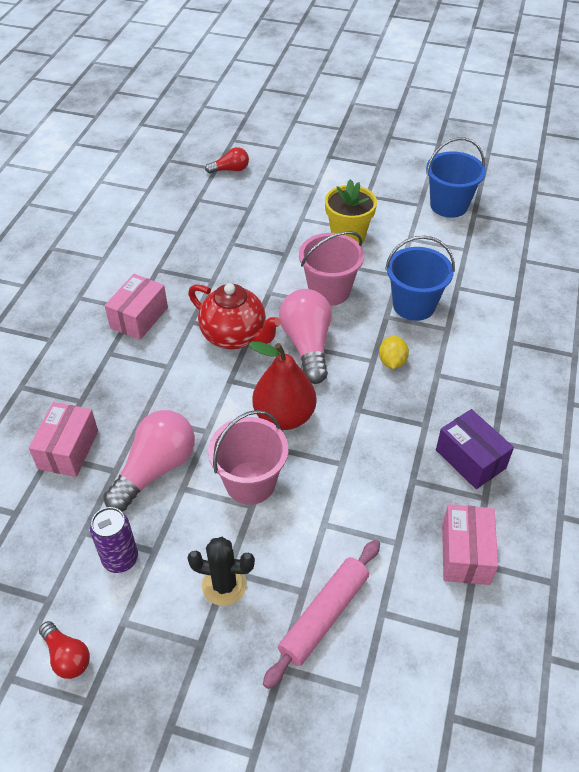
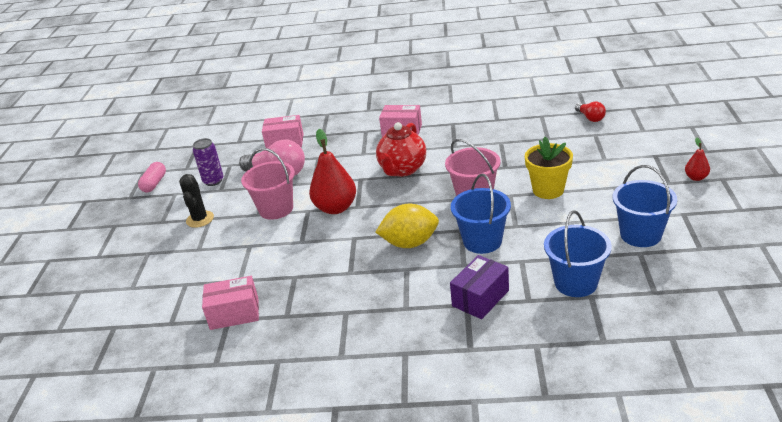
camera: 80 degrees right, 15 degrees down
red light bulb [39,621,90,679] -> pink capsule [138,162,166,192]
pink rolling pin [263,540,380,689] -> none
pink light bulb [279,289,332,384] -> none
yellow lemon [379,336,409,369] -> yellow lemon [376,204,439,248], size x1.77
purple box [436,409,514,489] -> purple box moved to [450,255,509,319]
none -> blue bucket [544,210,612,297]
none -> red pear [685,137,710,181]

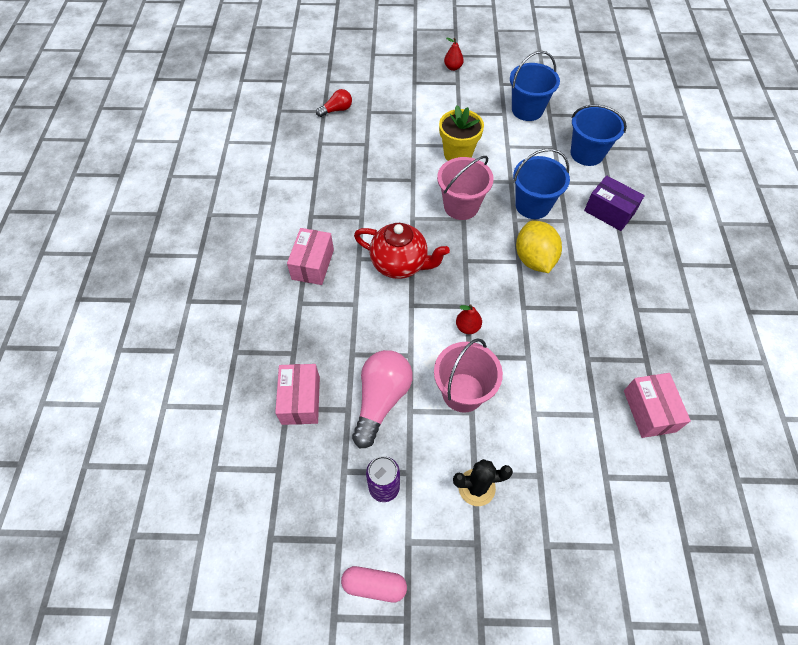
camera: 95 degrees left, 25 degrees up
red pear [309,129,356,214] -> red pear [456,304,482,334], size x0.49

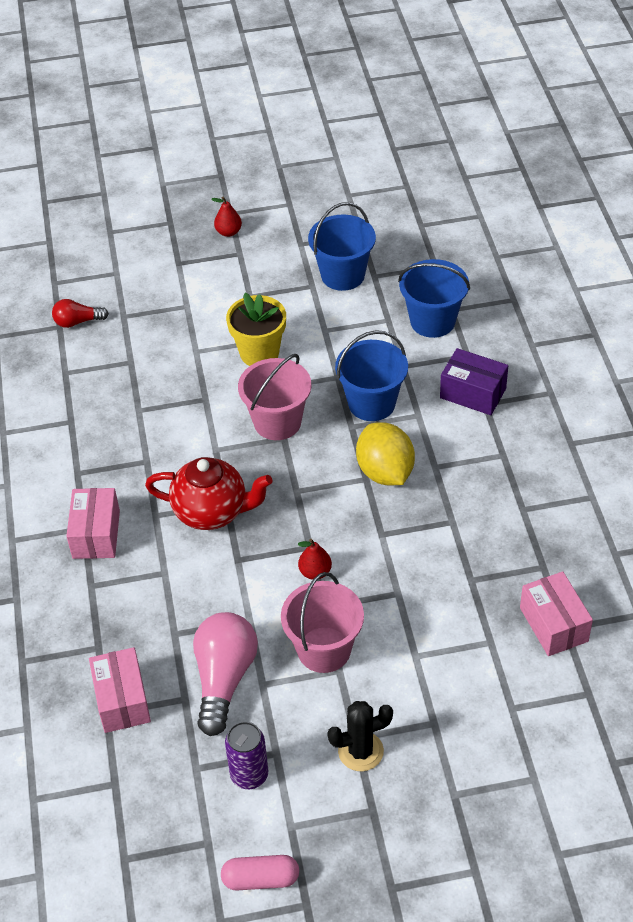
camera: 10 degrees left, 10 degrees down
red light bulb [316,89,352,117] -> red light bulb turned 150 degrees counterclockwise [52,299,109,328]

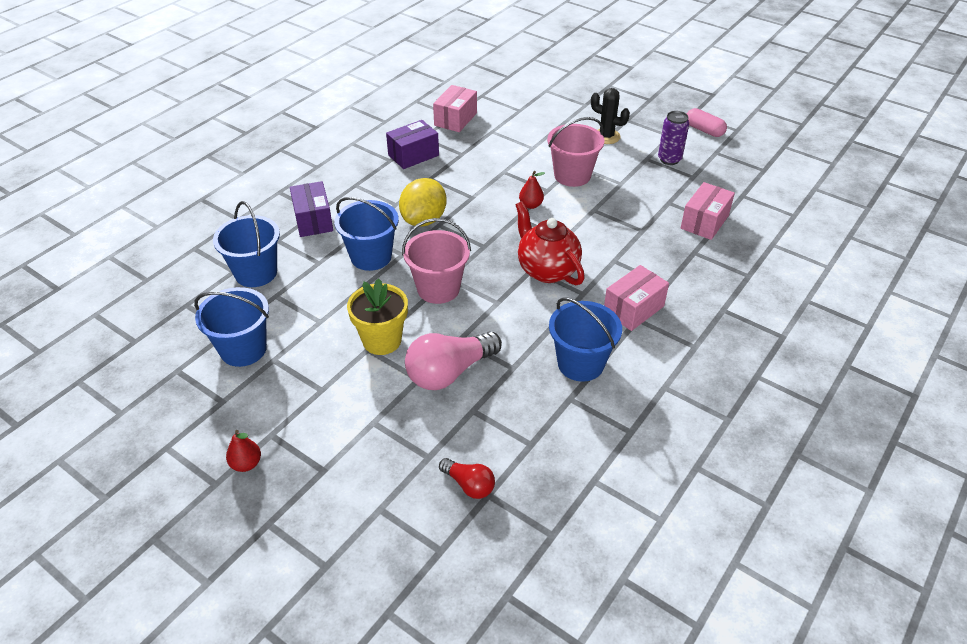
camera: 135 degrees left, 5 degrees down
pink light bulb [193,612,258,736] -> pink light bulb moved to [405,332,502,390]
none -> purple box [386,120,439,169]
none -> blue bucket [549,297,622,382]

